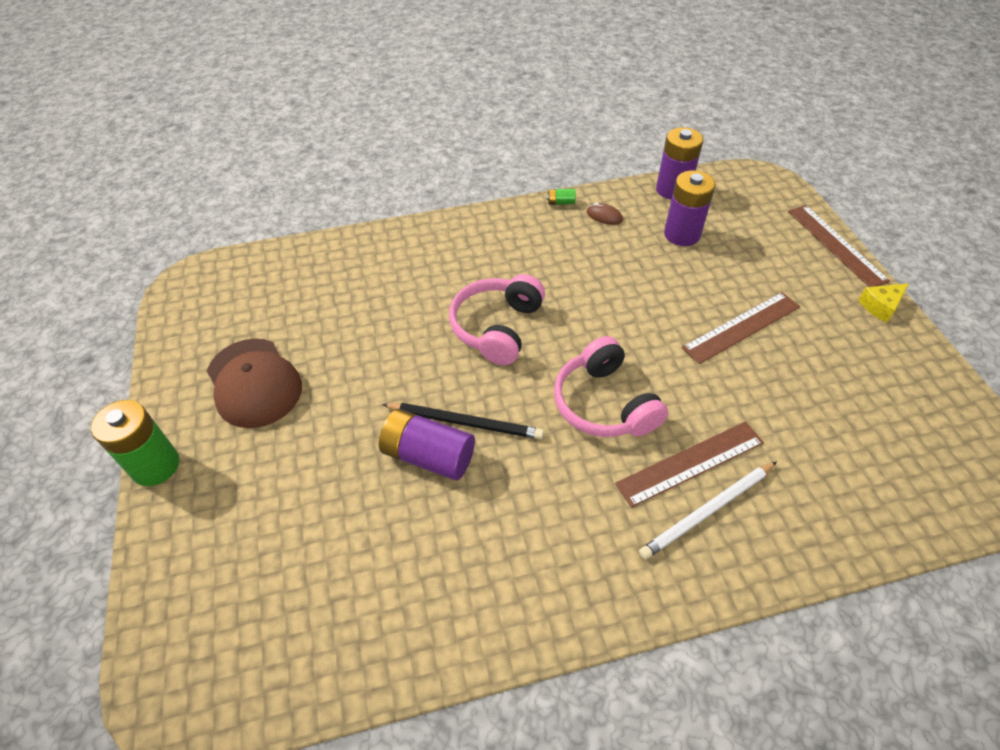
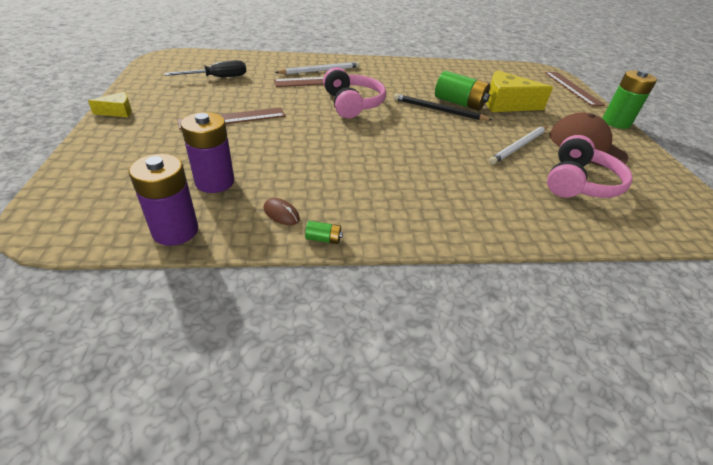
camera: 175 degrees left, 10 degrees down
purple battery [379,409,475,480] -> green battery [435,71,490,111]
pink headphones [449,274,545,365] -> pink headphones moved to [547,135,633,198]
brown ruler [788,205,890,287] -> brown ruler moved to [545,72,605,107]
none -> black screwdriver [164,60,246,77]
none -> yellow cheese [486,70,553,112]
none -> white pencil [489,126,548,164]

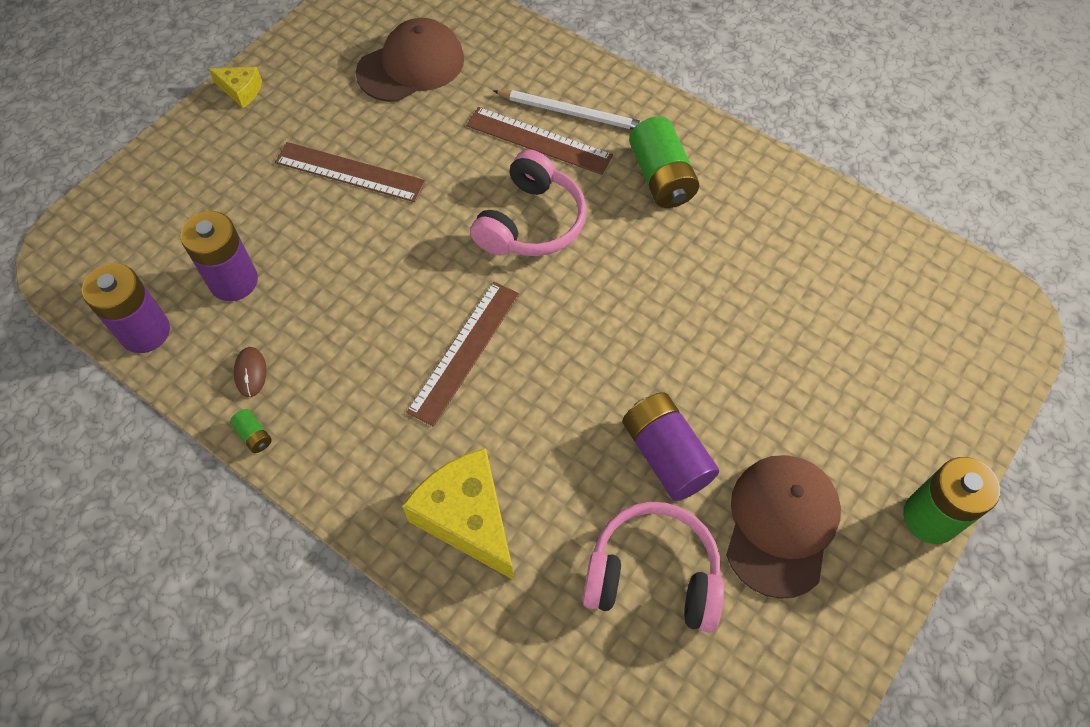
camera: 45 degrees right, 20 degrees up
black screwdriver [164,60,246,77] -> brown cap [356,18,464,102]
black pencil [394,94,492,121] -> none
green battery [435,71,490,111] -> green battery moved to [629,117,699,208]
yellow cheese [486,70,553,112] -> yellow cheese moved to [402,448,514,580]
white pencil [489,126,548,164] -> purple battery [622,392,719,501]
brown ruler [545,72,605,107] -> brown ruler moved to [406,282,520,427]
pink headphones [547,135,633,198] -> pink headphones turned 150 degrees counterclockwise [582,502,724,633]

